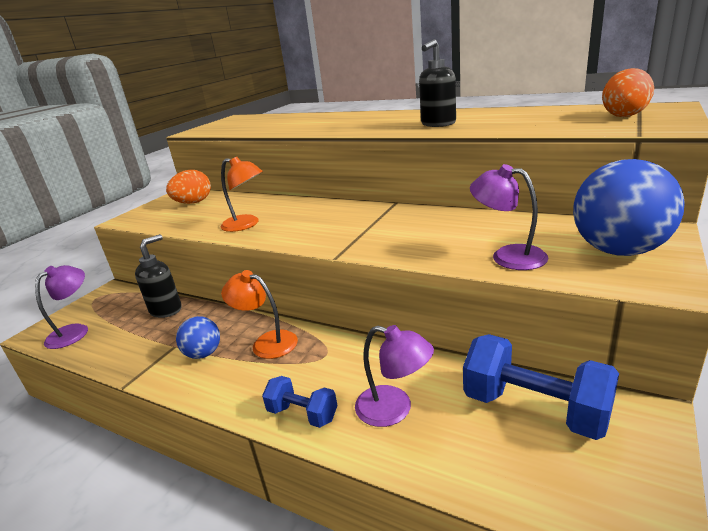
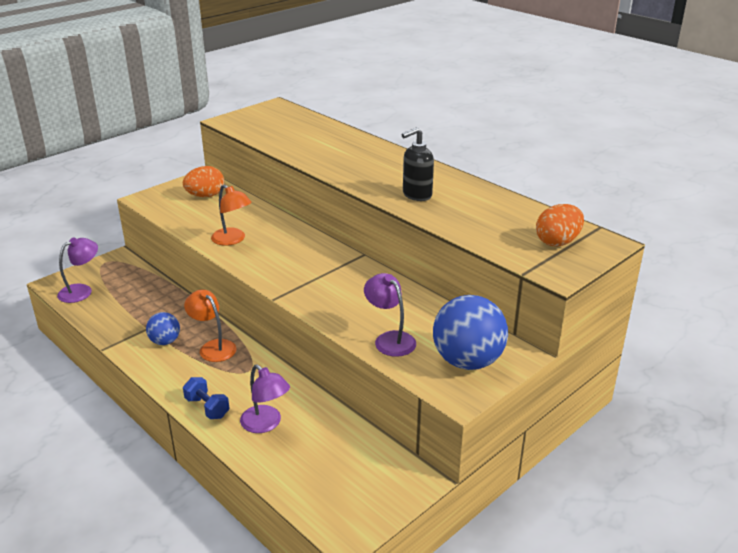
camera: 15 degrees right, 5 degrees up
black soap dispenser [135,234,182,318] -> none
blue dumbbell [463,334,619,440] -> none

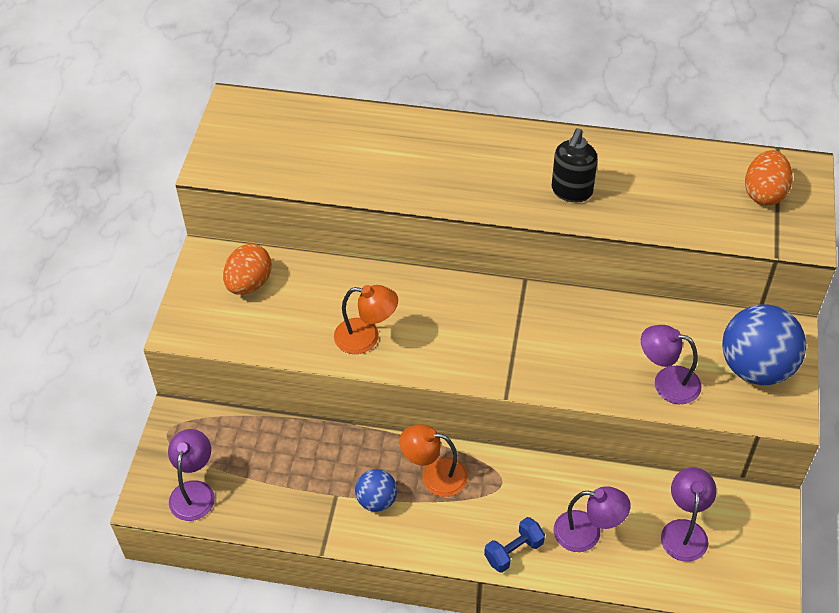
camera: 35 degrees left, 20 degrees up
blue dumbbell [183,377,229,419] -> blue dumbbell turned 45 degrees counterclockwise [484,517,545,573]
none -> purple lamp [661,467,717,562]

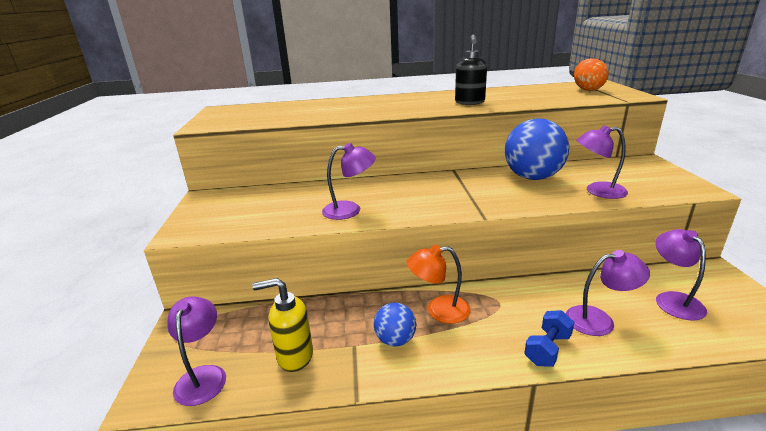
camera: 15 degrees left, 25 degrees down
orange egg [223,244,272,295] -> none
orange lamp [334,285,398,354] -> purple lamp [322,143,376,220]
blue ball [722,304,806,385] -> blue ball moved to [505,118,569,180]
none -> yellow soap dispenser [252,278,313,372]

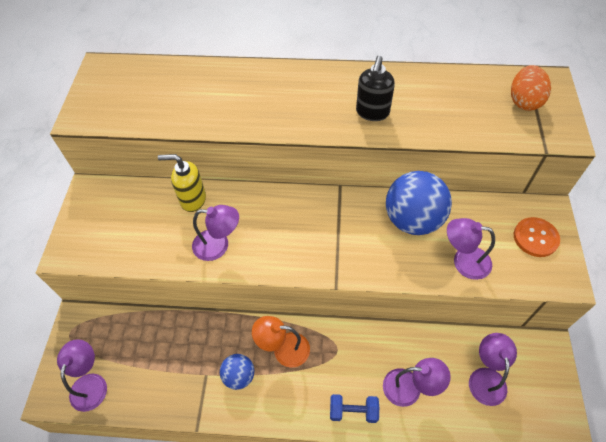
camera: 10 degrees right, 30 degrees up
yellow soap dispenser [252,278,313,372] -> yellow soap dispenser moved to [158,154,206,212]
blue dumbbell [524,310,574,367] -> blue dumbbell turned 45 degrees clockwise [330,394,379,423]
none -> orange button [514,217,560,257]

